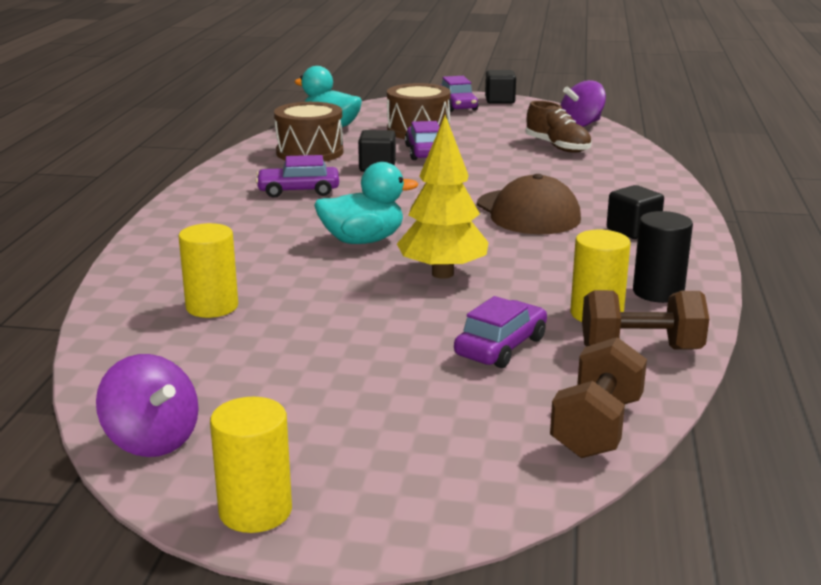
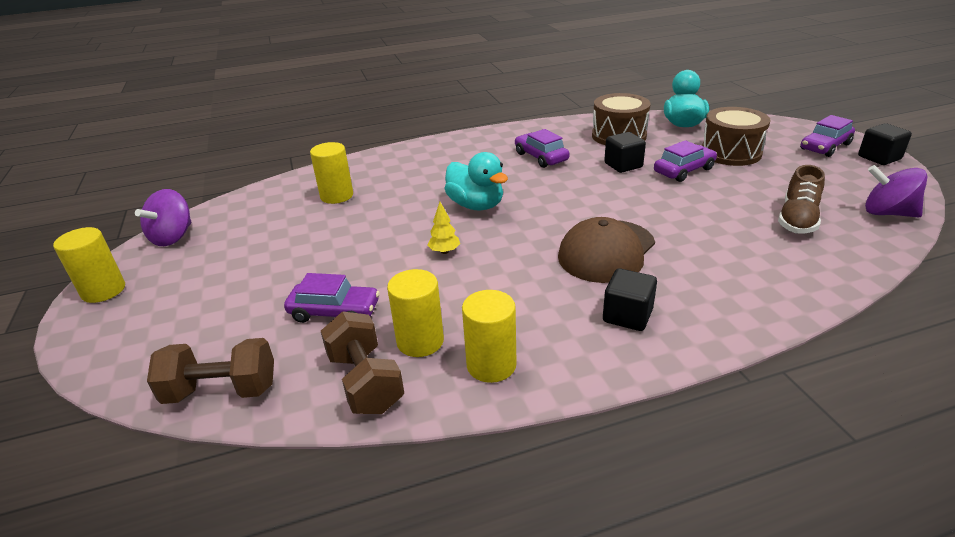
camera: 65 degrees right, 10 degrees up
yellow tree [397,115,489,279] -> yellow tree [428,202,460,254], size x0.44
black cylinder [633,211,693,303] -> yellow cylinder [462,290,517,383]

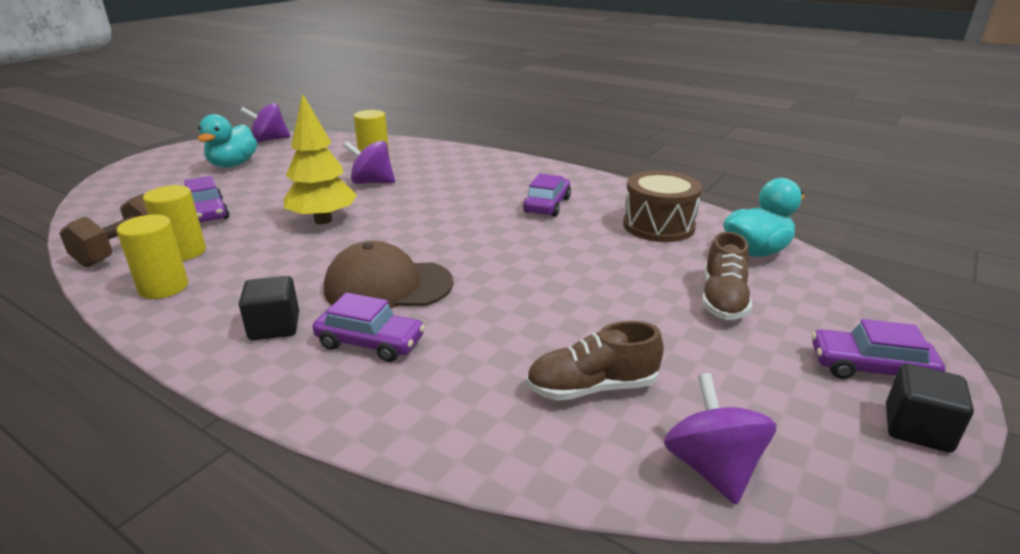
camera: 50 degrees right, 5 degrees down
yellow cylinder [53,227,125,303] -> none
brown dumbbell [147,338,274,404] -> none
yellow tree [428,202,460,254] -> yellow tree [284,93,357,224], size x2.25
turquoise duck [445,152,508,211] -> turquoise duck moved to [198,114,257,167]
black cube [604,132,646,173] -> none
purple car [654,140,717,182] -> purple car moved to [313,293,425,362]
brown drum [701,107,770,166] -> brown shoe [702,232,752,320]
none -> purple spinning top [343,141,395,184]

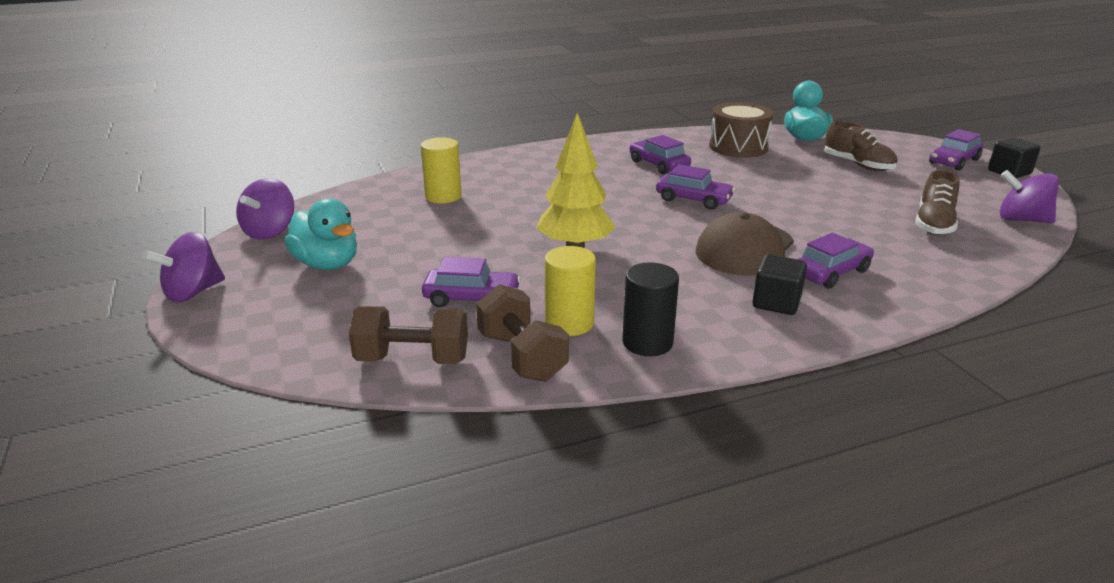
camera: 55 degrees left, 0 degrees up
yellow cylinder [117,214,188,299] -> black cylinder [622,262,679,356]
purple spinning top [343,141,395,184] -> purple spinning top moved to [143,232,225,302]
none -> brown dumbbell [349,306,468,364]
none -> purple car [656,164,735,210]

